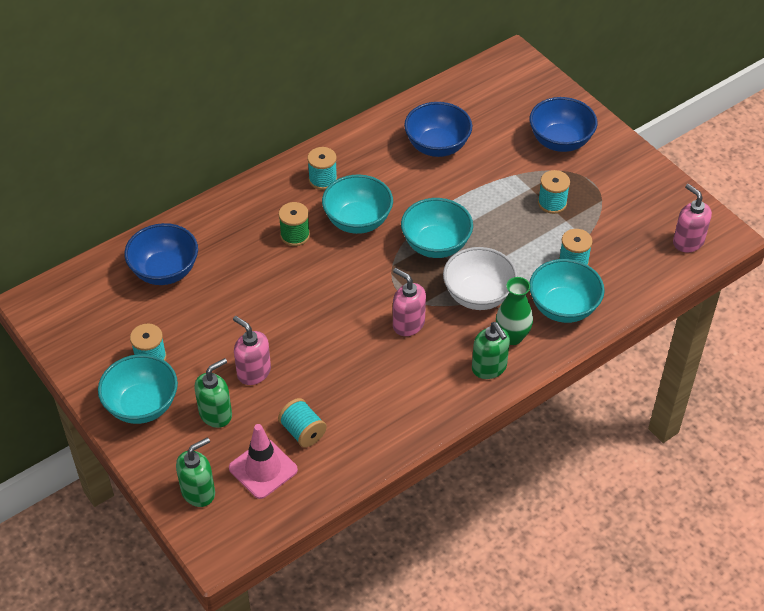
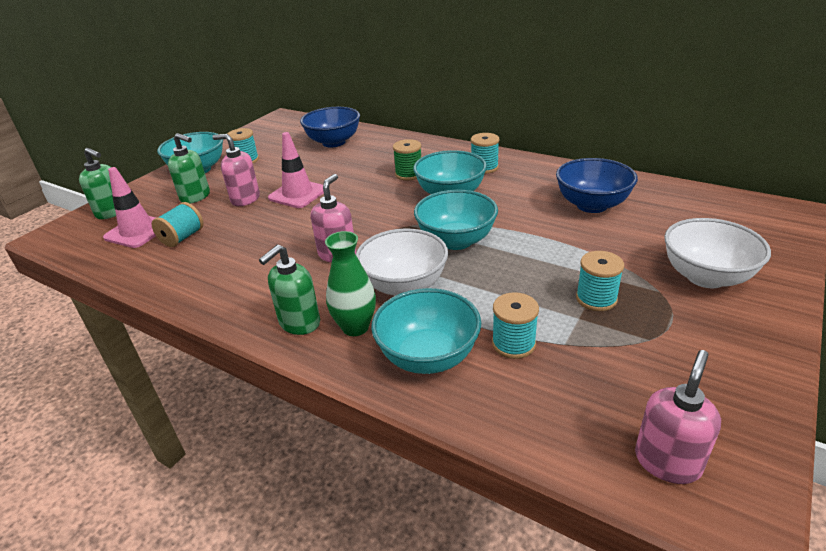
camera: 70 degrees right, 15 degrees down
pink soap dispenser [233,316,271,385] -> pink soap dispenser turned 90 degrees counterclockwise [212,134,260,206]
blue bowl [530,97,597,152] -> white bowl [664,218,771,288]
none -> pink traffic cone [268,132,324,208]

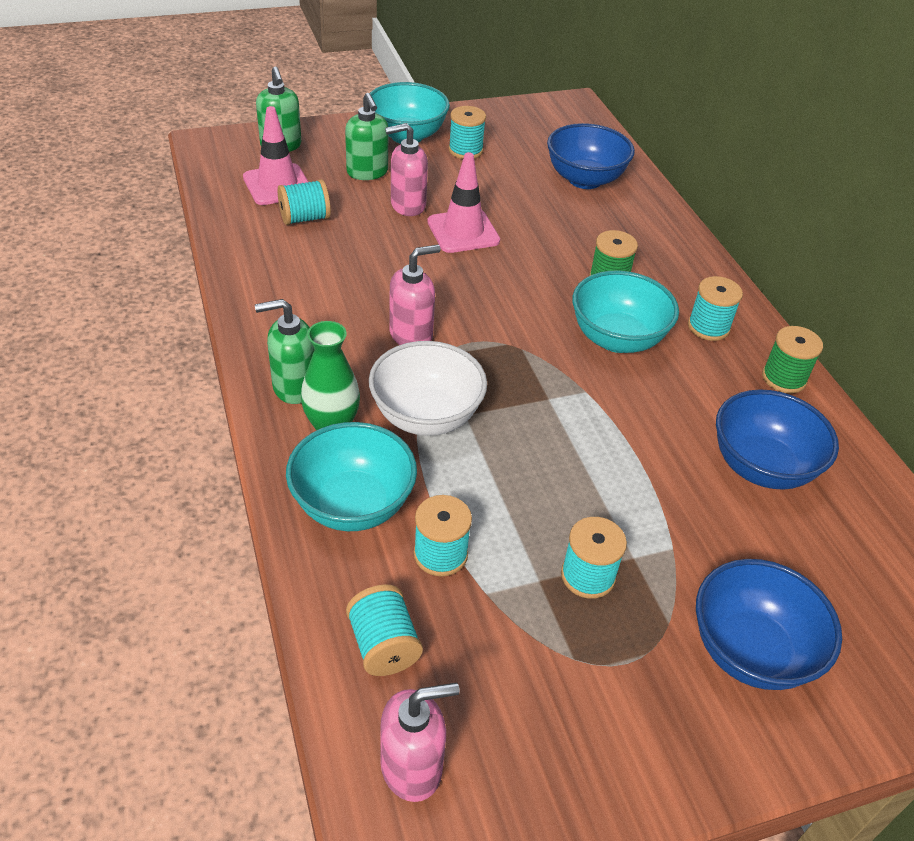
camera: 35 degrees right, 10 degrees up
pink soap dispenser [212,134,260,206] -> pink soap dispenser turned 75 degrees counterclockwise [385,123,428,216]
turquoise bowl [414,190,498,250] -> none
white bowl [664,218,771,288] -> blue bowl [696,559,842,690]
none -> turquoise spool [346,584,423,676]
none -> green spool [762,326,823,393]

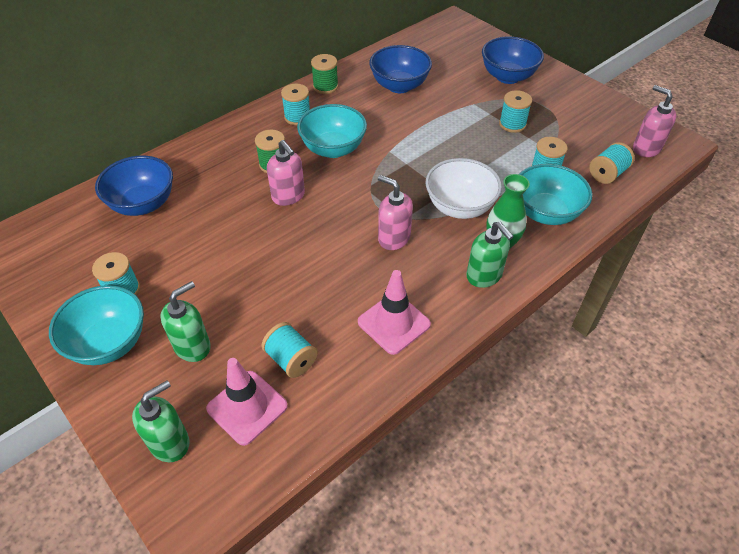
camera: 110 degrees left, 5 degrees up
pink soap dispenser [385,123,428,216] -> pink soap dispenser moved to [267,140,305,206]
pink traffic cone [427,152,500,253] -> pink traffic cone moved to [358,270,431,355]

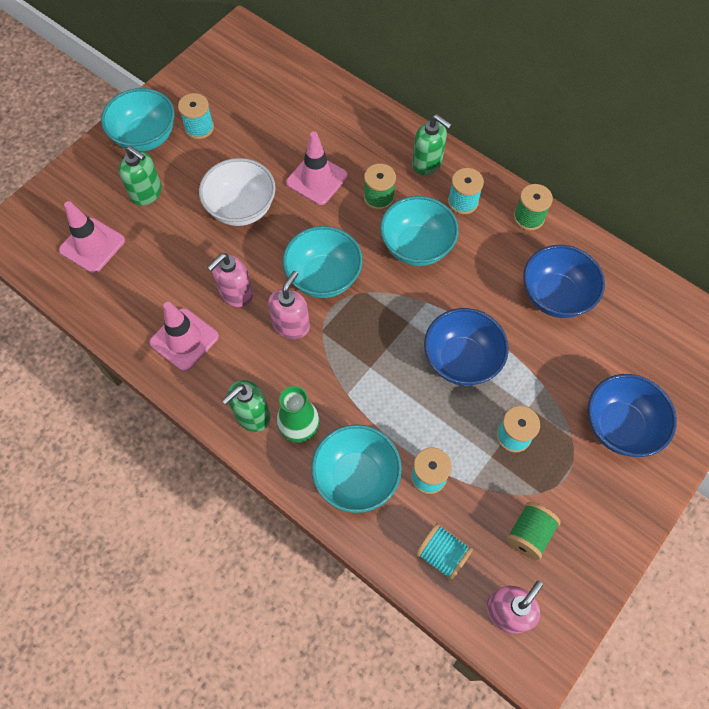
camera: 80 degrees right, 15 degrees up
blue bowl [95,156,173,216] -> blue bowl moved to [424,308,509,386]
green soap dispenser [132,380,190,462] -> green soap dispenser moved to [412,114,452,175]
turquoise spool [261,322,318,378] -> none
pink soap dispenser [267,140,305,206] -> pink soap dispenser moved to [207,253,253,307]
white bowl [426,158,502,219] -> white bowl moved to [199,158,276,226]
none -> turquoise bowl [283,226,363,298]
none -> pink traffic cone [286,131,348,205]
none -> green spool [506,502,561,560]

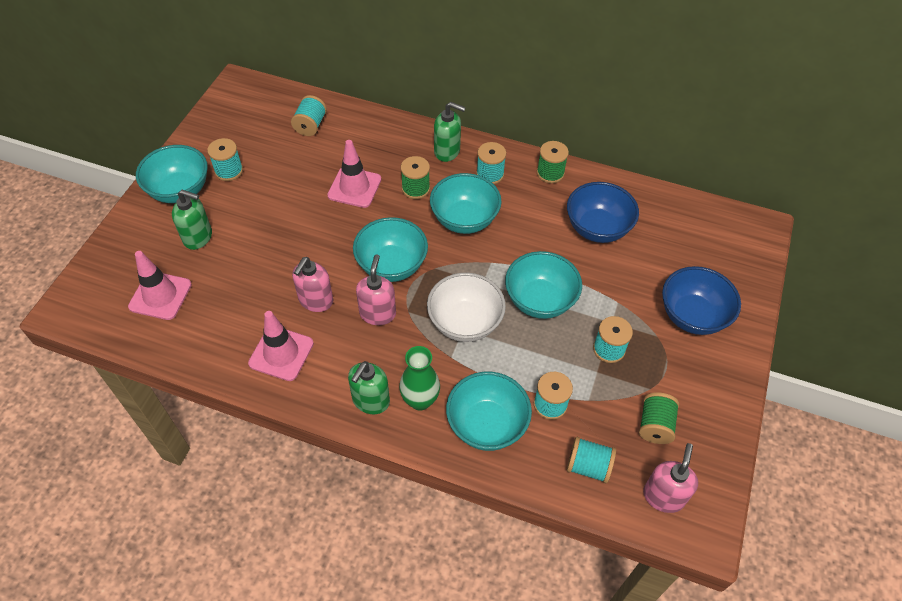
camera: 20 degrees left, 10 degrees down
white bowl [199,158,276,226] -> white bowl moved to [427,273,506,342]
blue bowl [424,308,509,386] -> turquoise bowl [505,251,582,319]
none -> turquoise spool [291,95,327,136]

